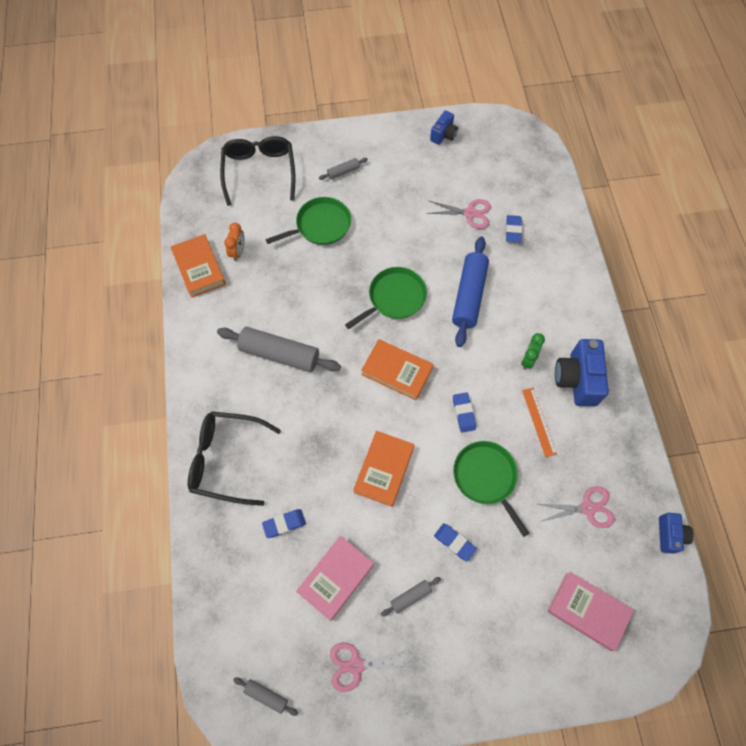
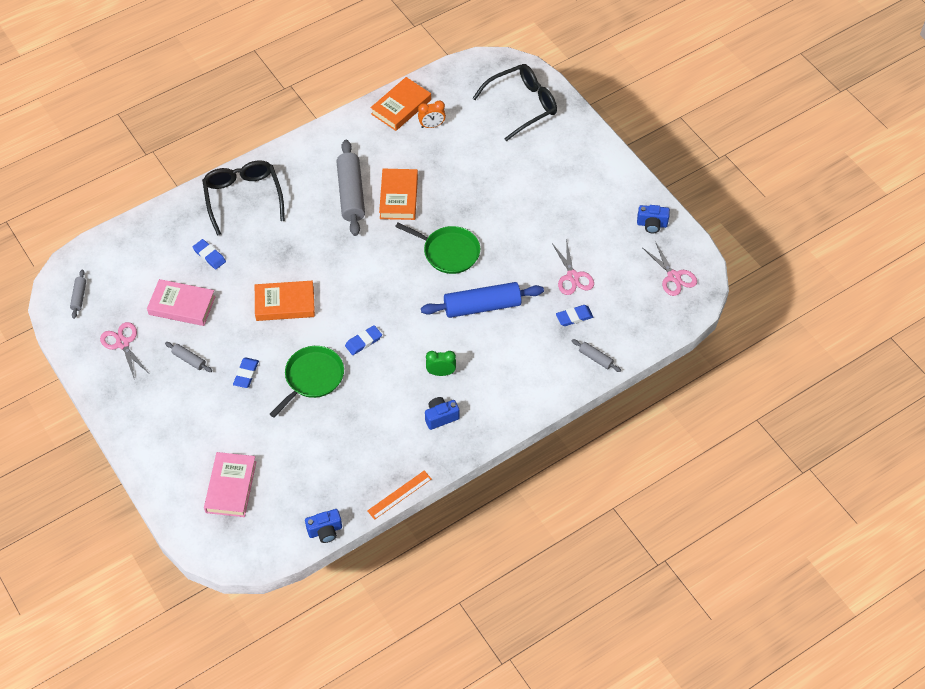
camera: 65 degrees right, 10 degrees down
green pan [266,197,351,245] -> none
grey rolling pin [319,158,368,180] -> grey rolling pin moved to [572,339,621,372]
orange book [361,339,434,400] -> orange book moved to [379,169,418,220]
orange ruler [522,388,557,457] -> orange ruler moved to [367,471,432,520]
pink scissors [538,486,615,528] -> pink scissors moved to [643,241,697,296]
blue camera [555,339,609,407] -> blue camera [425,397,459,430], size x0.57

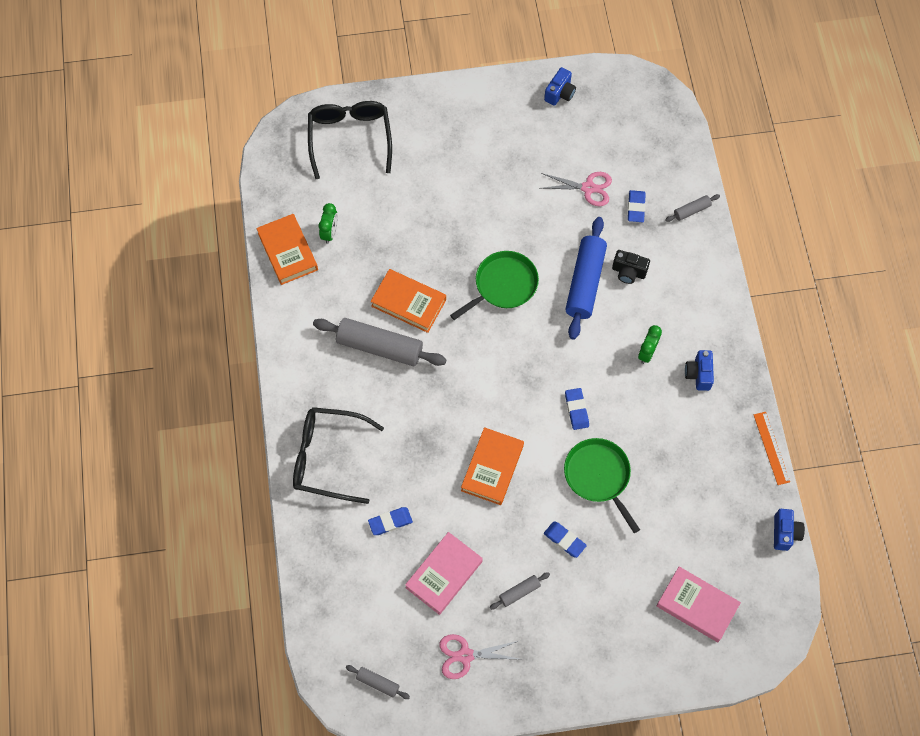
camera: 65 degrees left, 10 degrees up
orange clock [418,101,446,128] -> green clock [319,203,338,244]
pink scissors [643,241,697,296] -> none
none -> black camera [612,250,650,284]

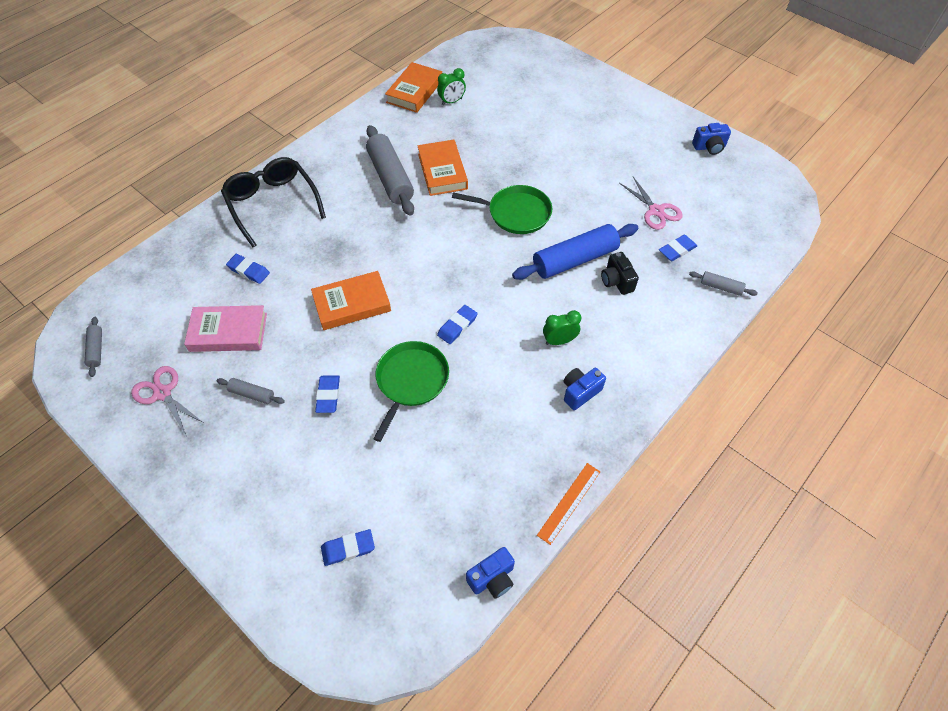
camera: 50 degrees right, 10 degrees down
black glasses [308,101,392,179] -> none
pink book [656,567,741,642] -> blue eraser [321,529,375,566]

